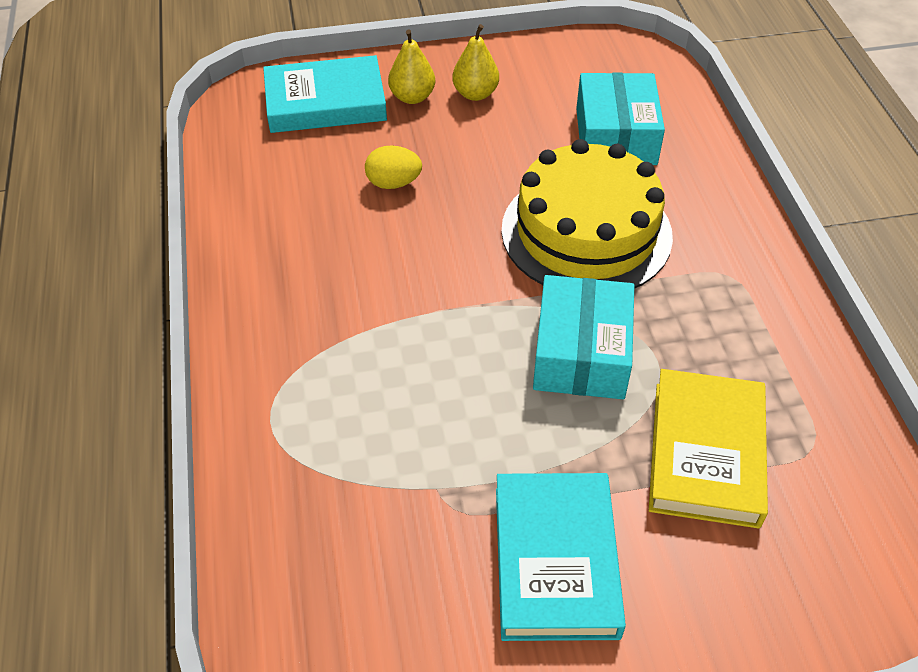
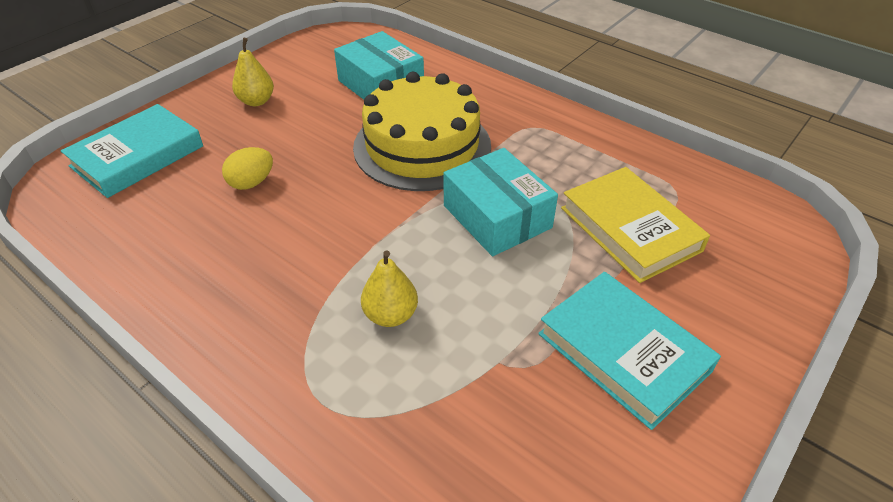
camera: 40 degrees left, 5 degrees down
yellow pear [388,29,435,104] -> yellow pear moved to [361,250,418,327]

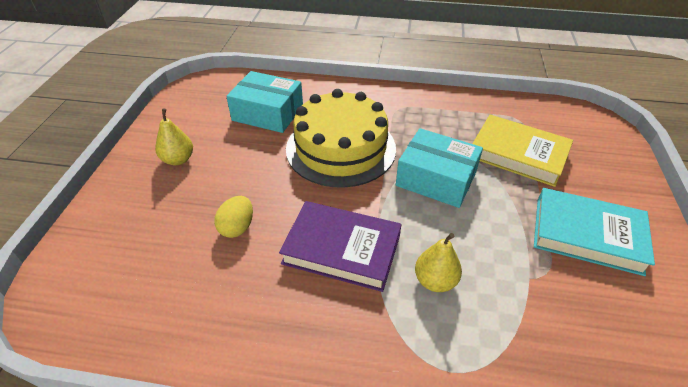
camera: 30 degrees left, 0 degrees up
turquoise book [61,104,203,198] -> none
none -> purple book [279,201,402,292]

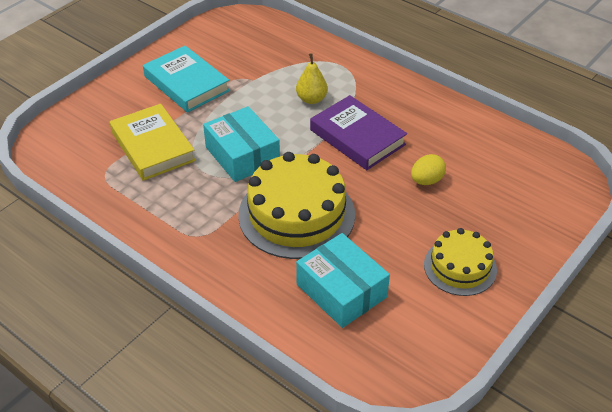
camera: 150 degrees left, 0 degrees up
yellow pear [155,109,193,165] -> yellow cake [424,228,497,296]

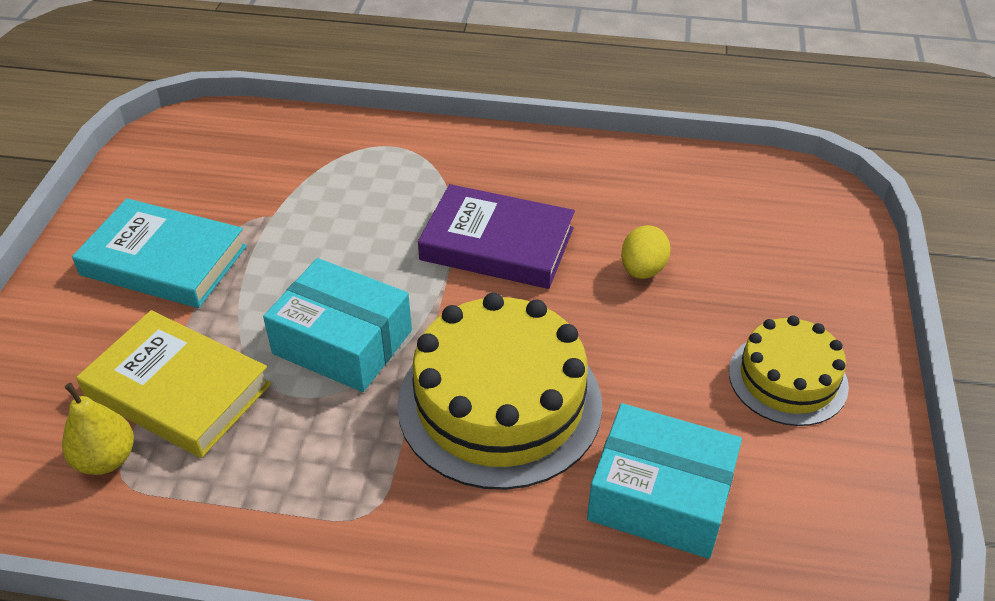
camera: 30 degrees left, 0 degrees up
yellow pear [296,53,328,104] -> yellow pear moved to [62,383,134,475]

